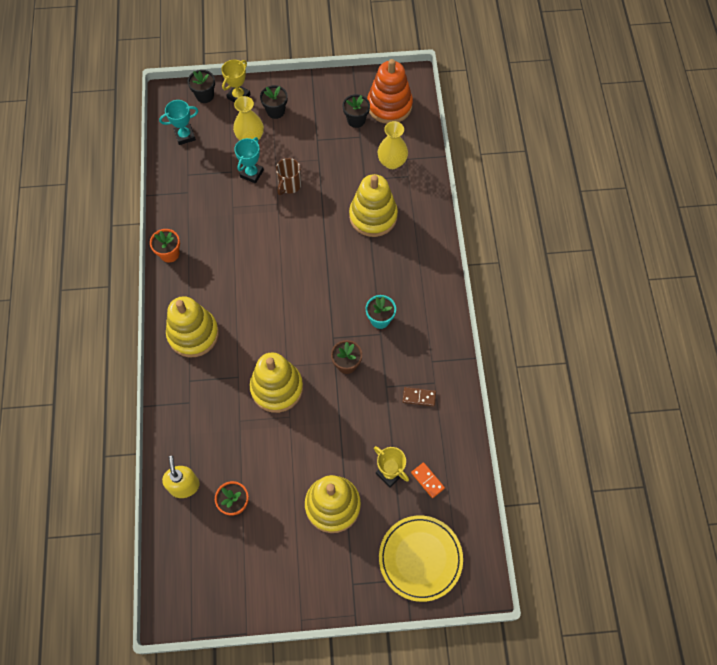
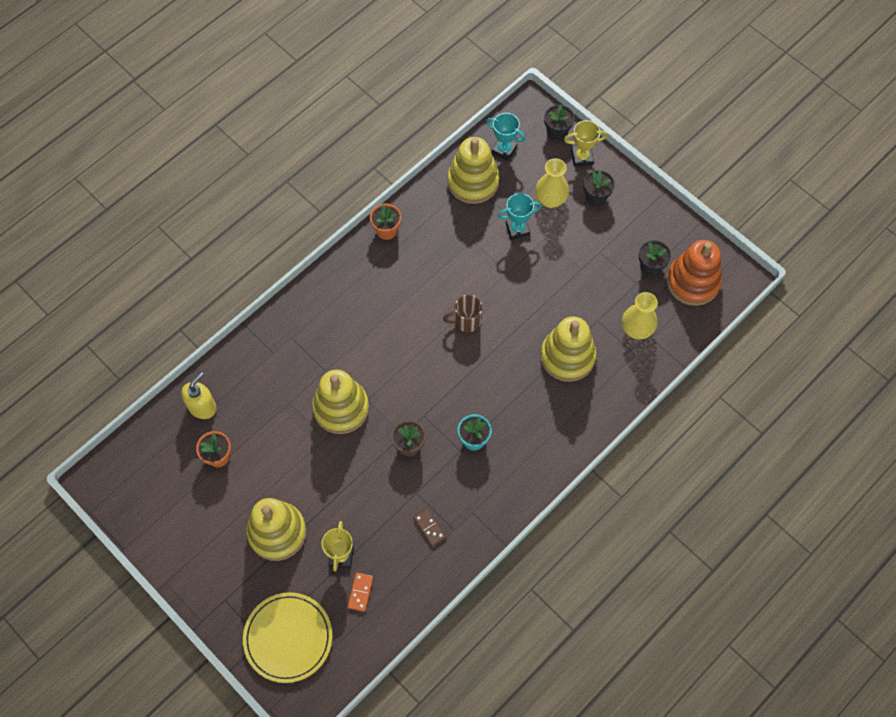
camera: 50 degrees right, 0 degrees up
yellow stacking toy [166,296,219,357] -> yellow stacking toy moved to [448,137,499,204]
brown mug [276,158,302,195] -> brown mug moved to [443,295,483,332]

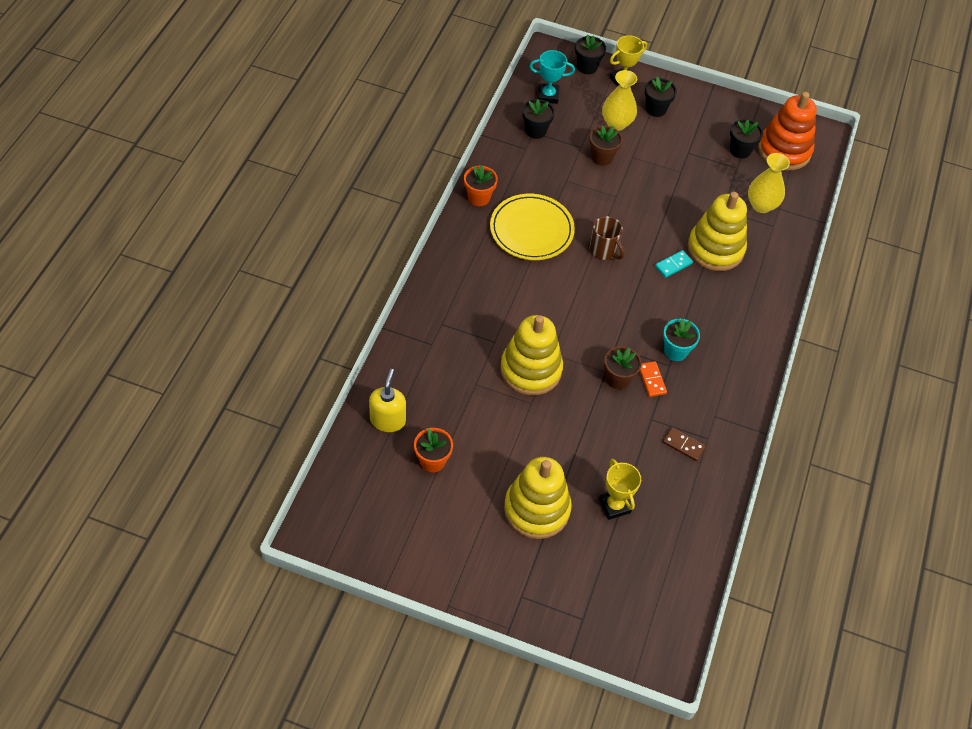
camera: 30 degrees left, 10 degrees down
yellow plate [243,592,332,683] -> yellow plate moved to [490,194,575,260]
orange domino [348,573,373,612] -> orange domino moved to [640,361,667,397]
brown mug [443,295,483,332] -> brown mug turned 90 degrees counterclockwise [590,216,625,260]
yellow stacking toy [448,137,499,204] -> black flower pot [522,99,555,139]
turquoise trophy [498,193,542,240] -> brown flower pot [590,125,623,166]
none -> turquoise domino [655,250,693,278]

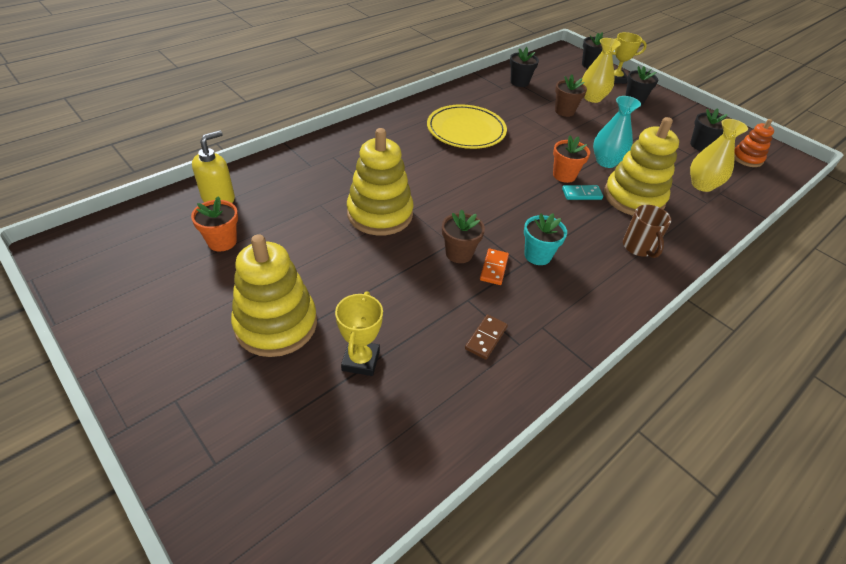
camera: 30 degrees right, 10 degrees down
orange flower pot [464,165,498,206] -> orange flower pot moved to [553,136,590,183]
turquoise trophy [529,50,575,104] -> none
brown mug [590,216,625,260] -> brown mug moved to [623,205,671,258]
brown domino [663,427,706,461] -> brown domino turned 60 degrees clockwise [465,315,508,360]
orange stacking toy [758,92,817,170] -> orange stacking toy [735,119,774,167], size x0.55
none -> turquoise vase [593,96,641,168]

